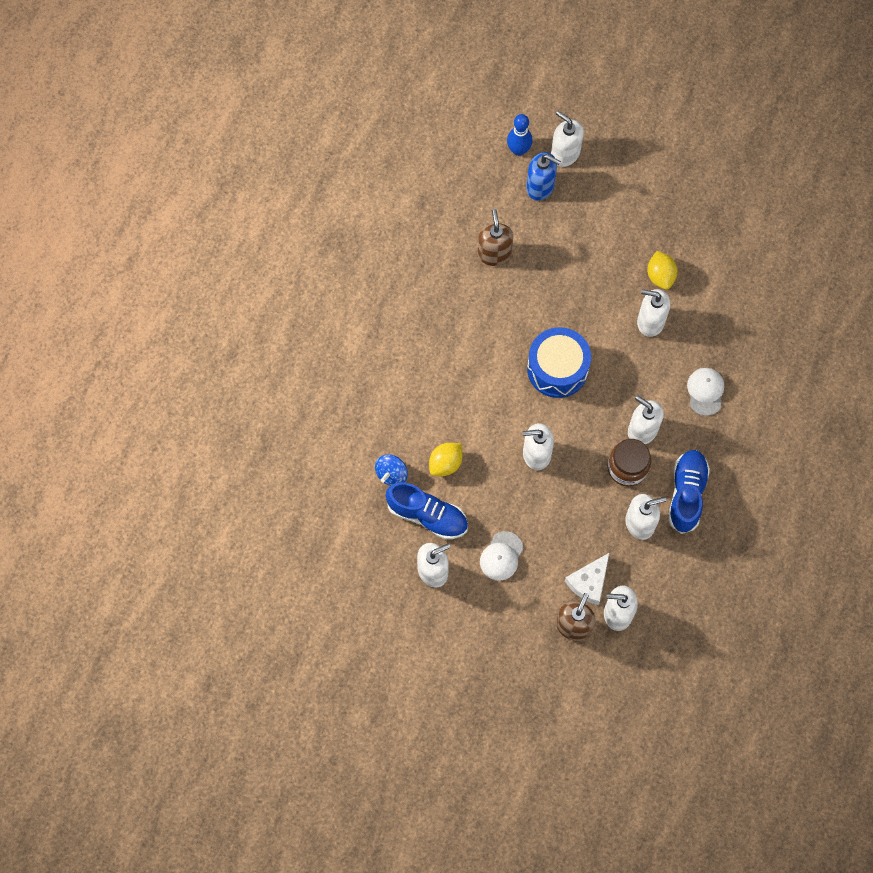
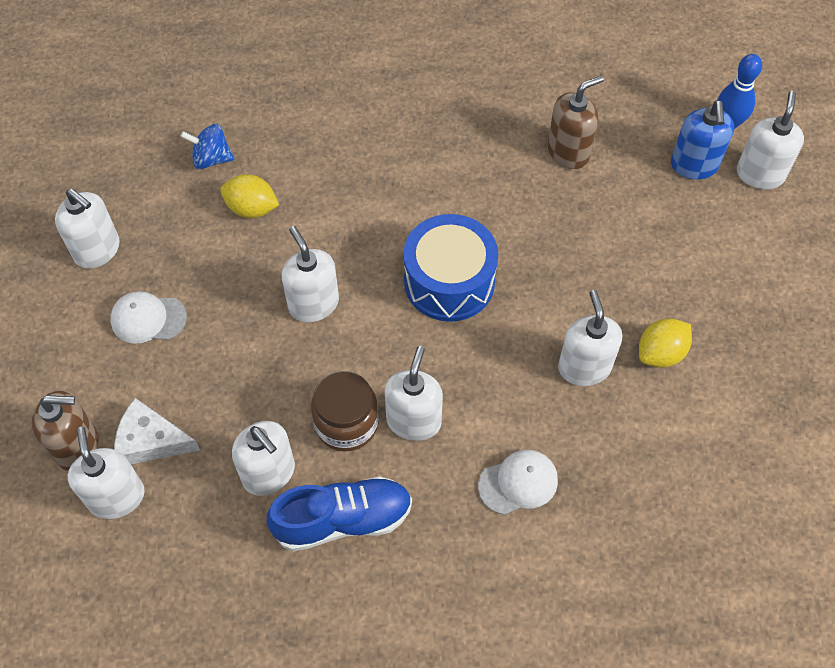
camera: 65 degrees right, 10 degrees down
blue shoe [386,482,468,539] -> none

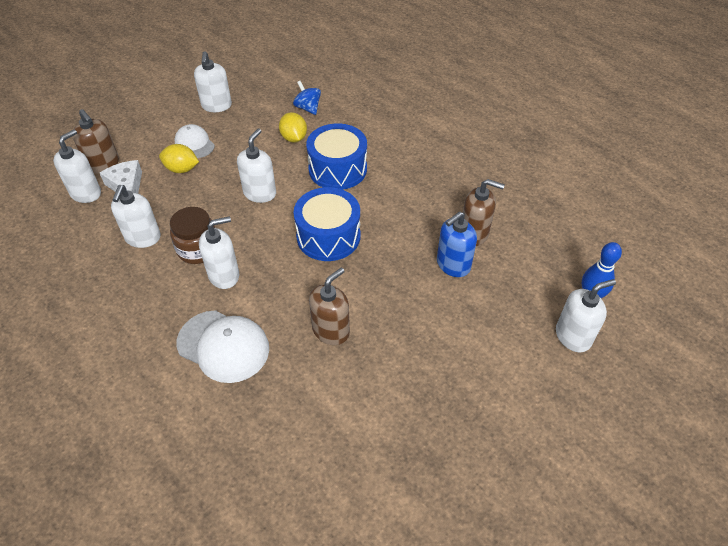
camera: 50 degrees right, 10 degrees down
blue shoe [266,476,412,551] -> none
white cap [478,450,558,515] -> white cap [177,310,269,383], size x1.62
white soap dispenser [558,290,622,386] -> brown soap dispenser [309,268,350,345]
yellow lemon [639,318,692,368] -> yellow lemon moved to [159,144,199,173]
blue soap dispenser [671,101,734,180] -> blue soap dispenser moved to [437,211,477,277]
none -> blue drum [306,123,367,190]

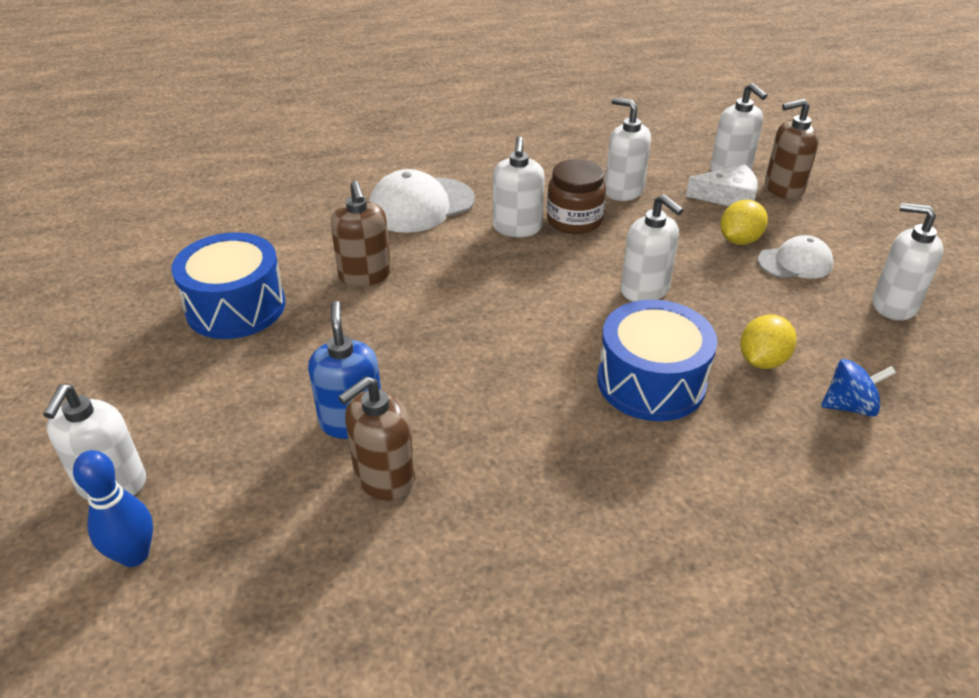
camera: 120 degrees right, 10 degrees down
yellow lemon [279,112,307,143] -> yellow lemon turned 60 degrees counterclockwise [740,314,796,369]
blue drum [293,187,360,261] -> blue drum moved to [172,232,286,339]

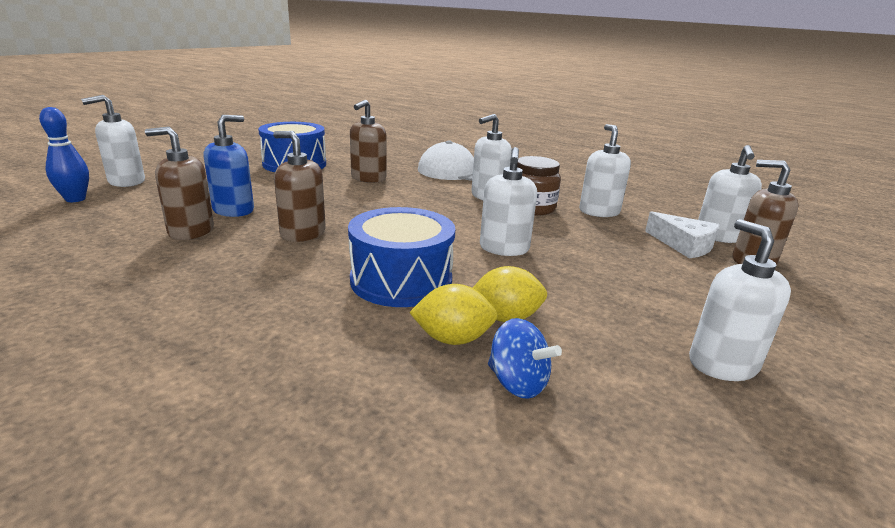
camera: 45 degrees right, 15 degrees down
yellow lemon [720,200,768,245] -> yellow lemon moved to [409,284,498,345]
white cap [758,235,833,279] -> none
none -> brown soap dispenser [273,131,326,242]

